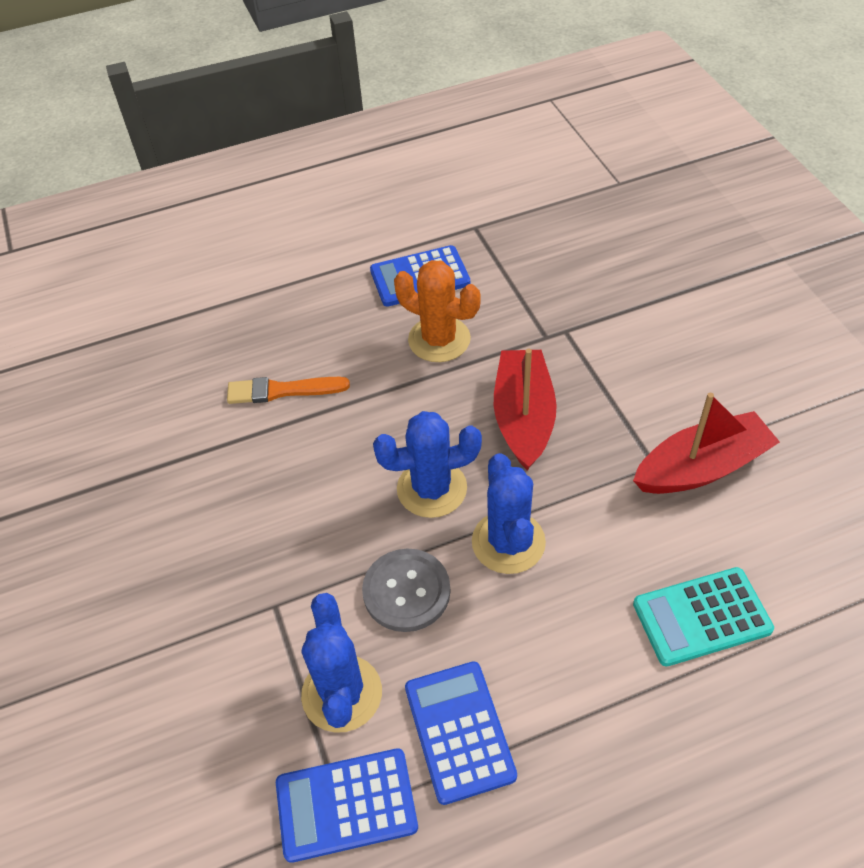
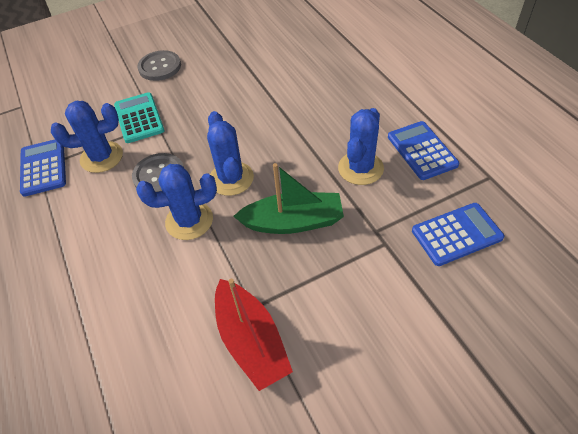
camera: 85 degrees right, 0 degrees up
orange brush [227,377,350,404] -> none
orange cactus [394,260,481,362] -> blue cactus [338,108,384,185]
blue calculator [405,661,517,805] -> blue calculator moved to [412,203,505,266]
red boat [494,348,557,470] -> green boat [233,163,344,234]
turquoise calculator [633,567,774,667] -> turquoise calculator moved to [114,92,165,143]
none -> grey button [137,50,181,81]

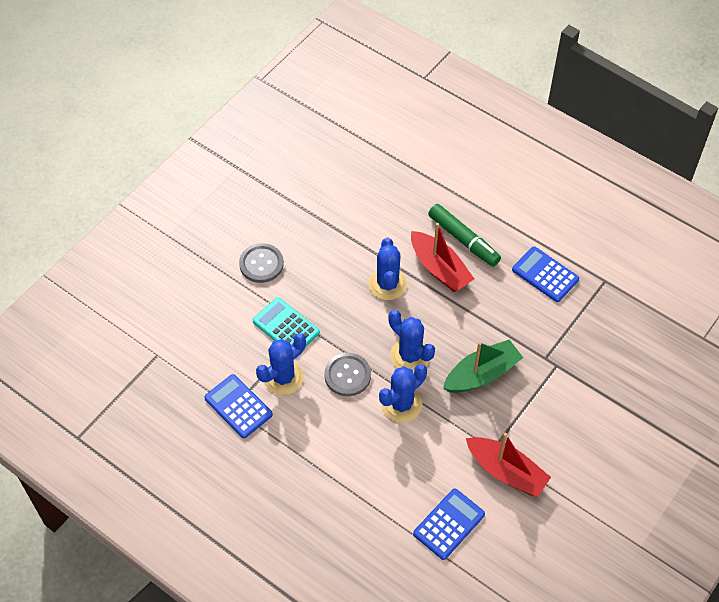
camera: 30 degrees left, 5 degrees up
blue cactus [338,108,384,185] -> blue cactus moved to [368,238,407,300]
blue calculator [412,203,505,266] -> blue calculator moved to [413,488,485,560]
none -> red boat [411,223,474,292]
none -> green marker [428,204,501,267]

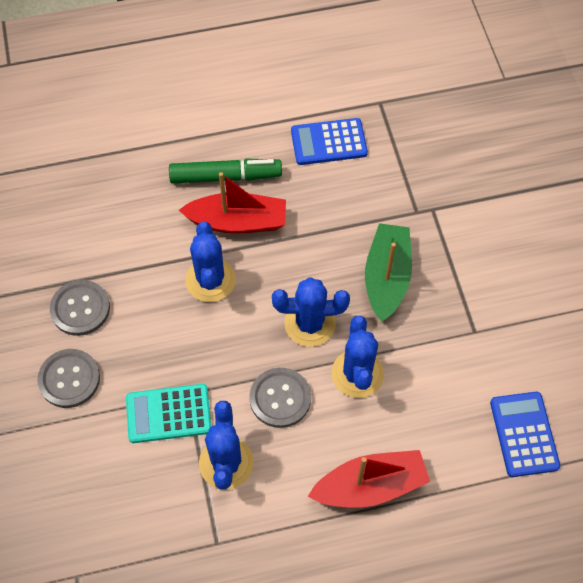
camera: 50 degrees left, 5 degrees up
blue calculator [204,374,273,438] -> none
blue cactus [368,238,407,300] -> blue cactus turned 45 degrees clockwise [185,222,236,302]
red boat [466,433,551,497] -> red boat moved to [308,450,430,508]
none -> grey button [50,280,110,336]

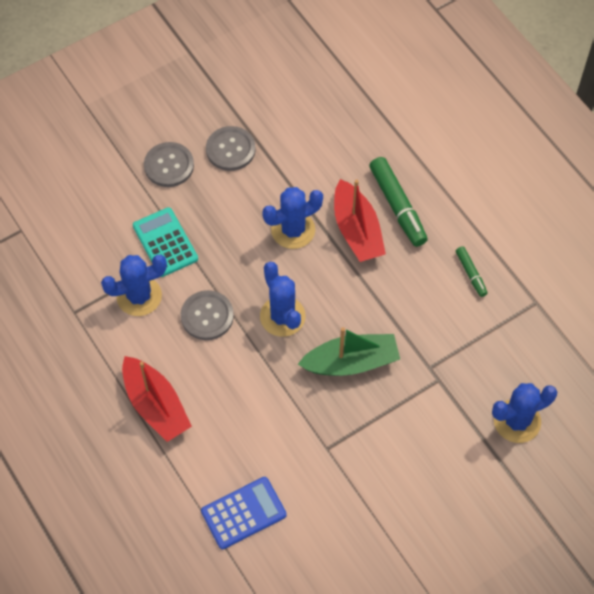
camera: 70 degrees right, 0 degrees up
blue calculator [291,118,368,165] -> green marker [456,246,488,297]
blue cactus [331,316,384,398] -> blue cactus moved to [492,383,557,443]

